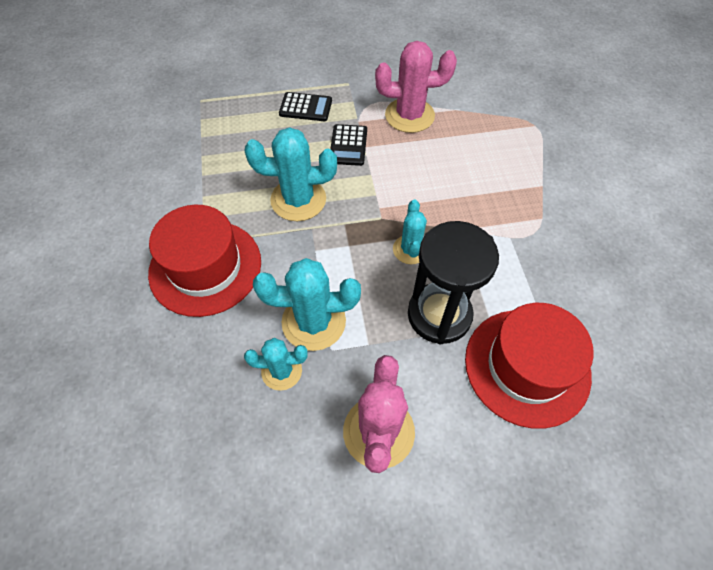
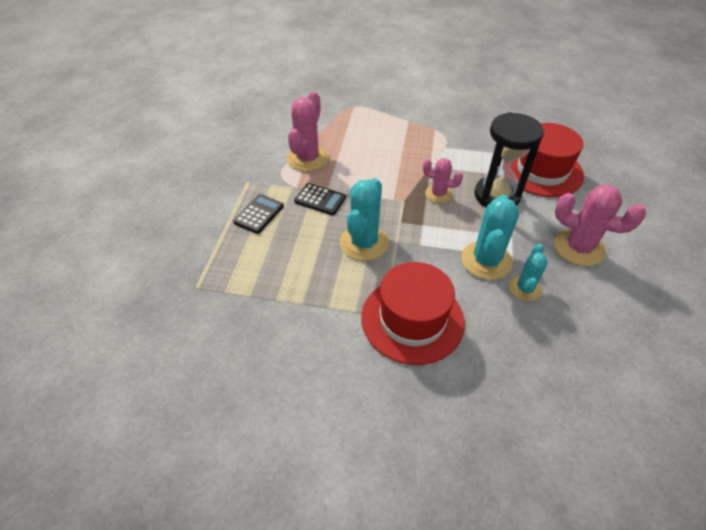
camera: 70 degrees left, 10 degrees down
turquoise cactus [393,200,427,264] -> pink cactus [423,158,463,203]

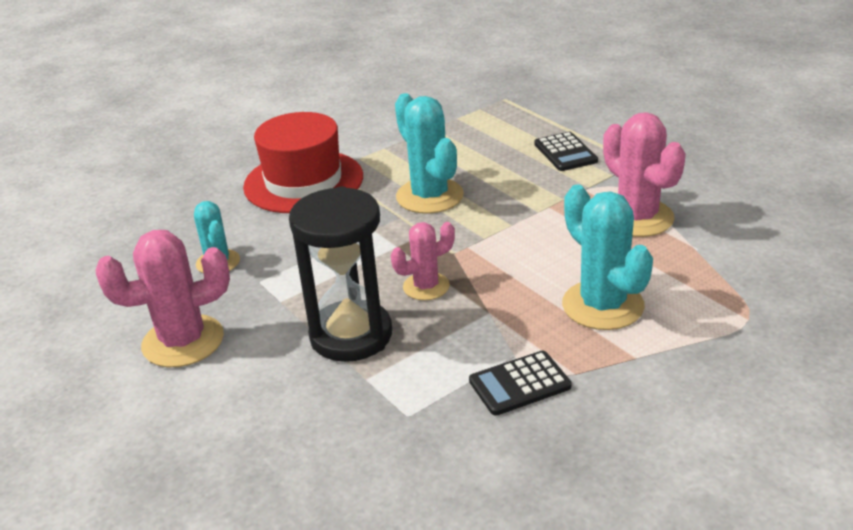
camera: 135 degrees right, 15 degrees down
black calculator [294,183,346,215] -> black calculator moved to [469,351,572,416]
turquoise cactus [461,195,519,280] -> turquoise cactus moved to [562,185,653,330]
red hat [502,123,584,197] -> none

